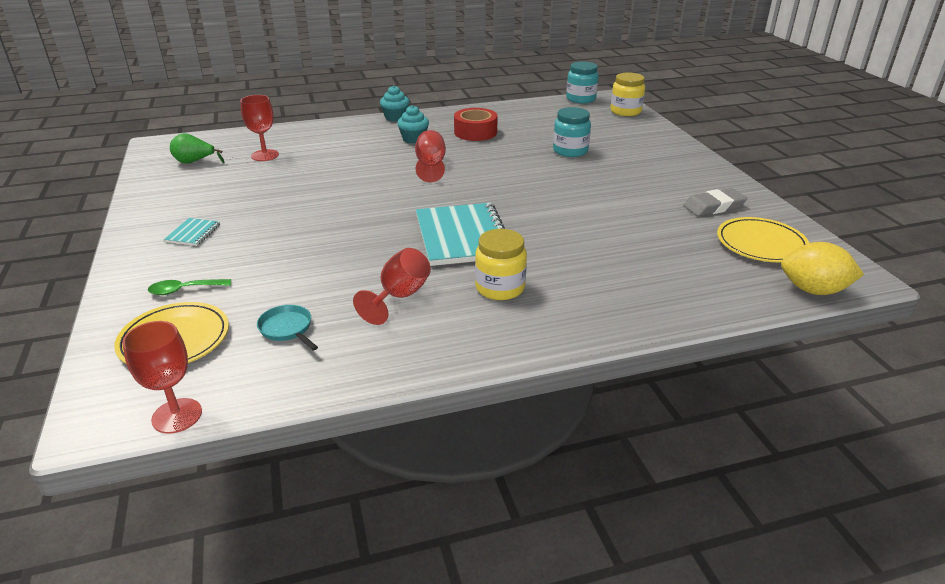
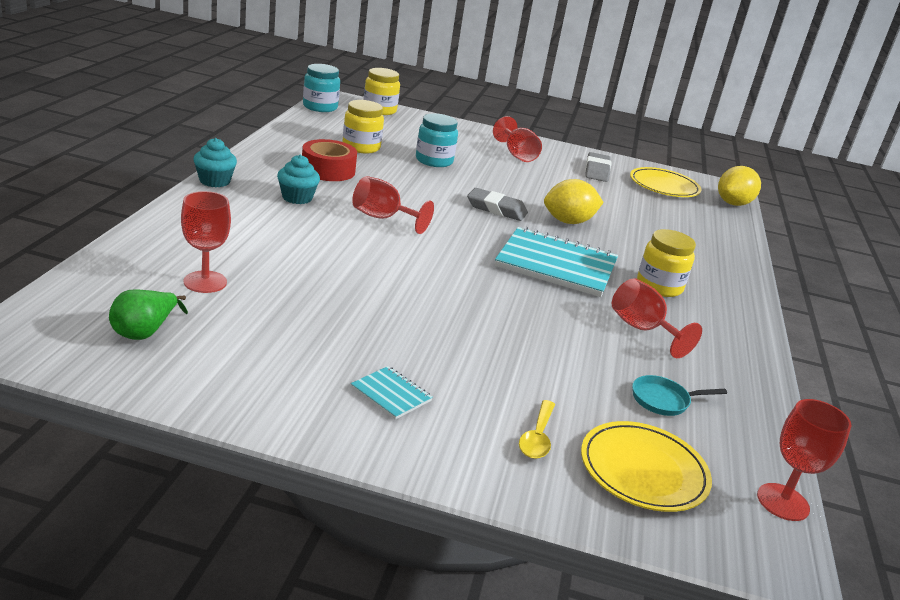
camera: 65 degrees left, 5 degrees down
green spoon [148,279,231,295] -> yellow spoon [519,400,555,459]
none -> yellow jar [342,100,384,153]
none -> grey eraser [467,188,528,221]
none -> red goblet [493,116,542,162]
none -> yellow lemon [544,179,604,224]

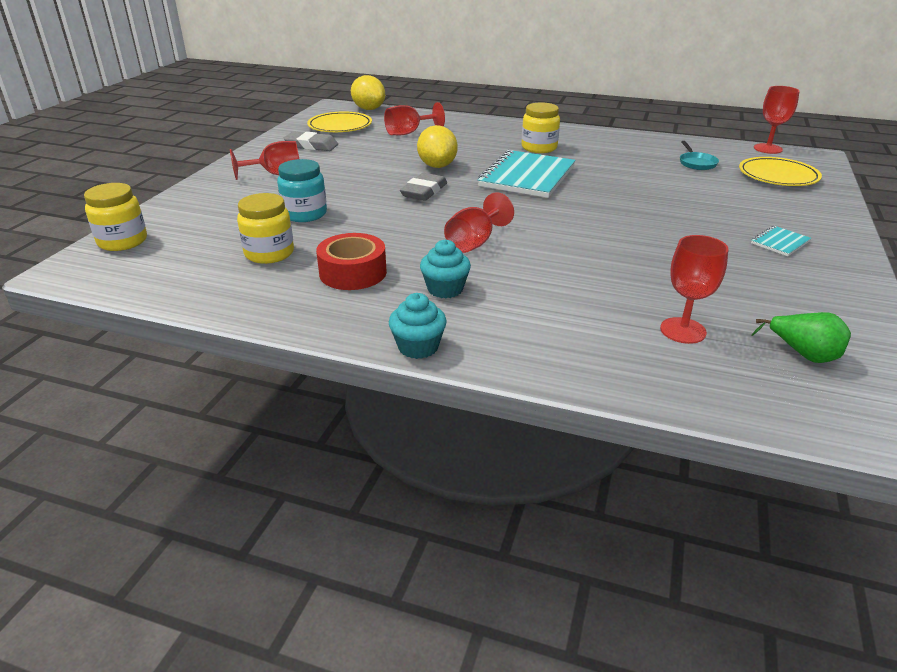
camera: 80 degrees left, 5 degrees up
turquoise jar [303,64,340,112] -> none
yellow spoon [519,400,555,459] -> none
red goblet [612,278,702,358] -> red goblet moved to [384,102,445,135]

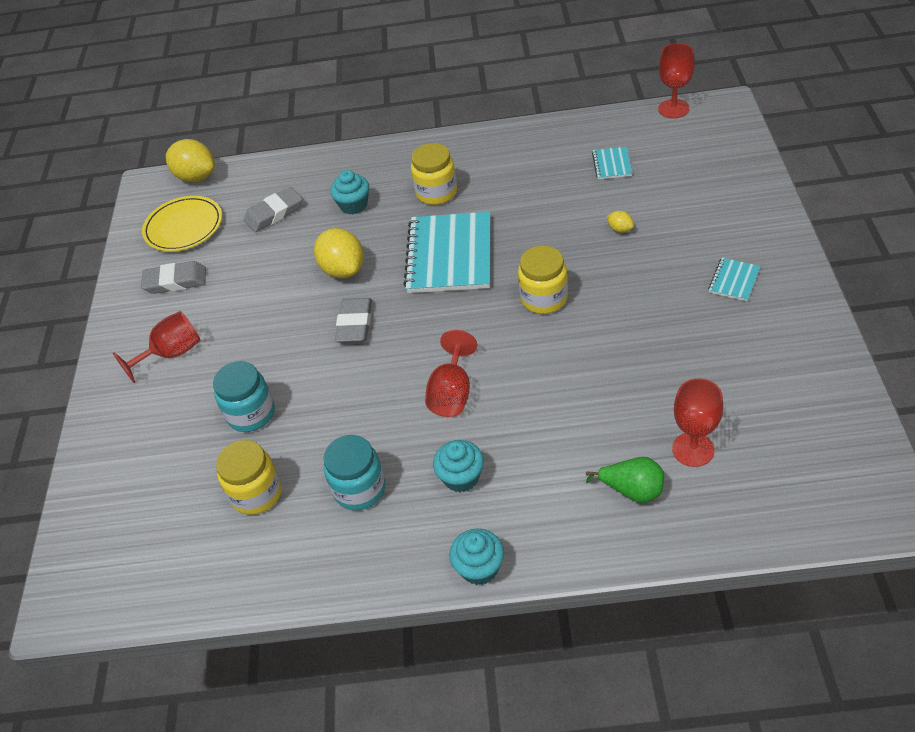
camera: 15 degrees left, 15 degrees up
yellow jar [84,183,147,251] -> yellow jar moved to [518,246,568,314]
red tape [316,233,387,290] -> turquoise jar [323,435,386,510]
red goblet [384,102,445,135] -> grey eraser [244,187,303,232]
turquoise pan [680,141,719,170] -> turquoise notebook [592,147,632,179]
yellow plate [739,157,822,186] -> none
green pear [751,312,851,363] -> green pear moved to [586,457,664,503]
none -> turquoise cupcake [330,170,369,215]
none -> yellow lemon [607,211,634,233]

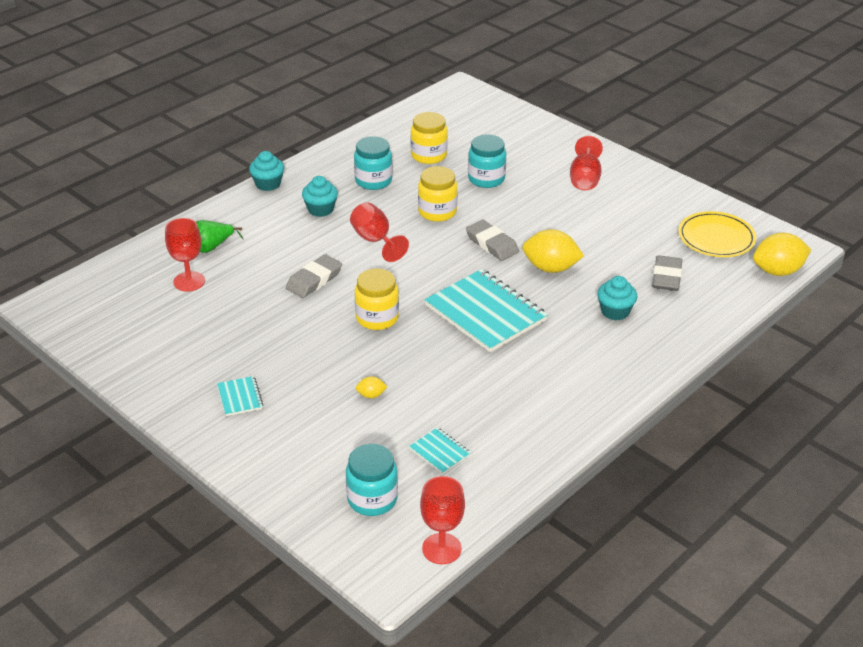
camera: 130 degrees right, 10 degrees down
grey eraser [141,261,206,294] -> grey eraser moved to [286,254,342,298]
yellow jar [411,143,457,205] -> yellow jar moved to [418,166,457,222]
none -> turquoise jar [346,444,398,516]

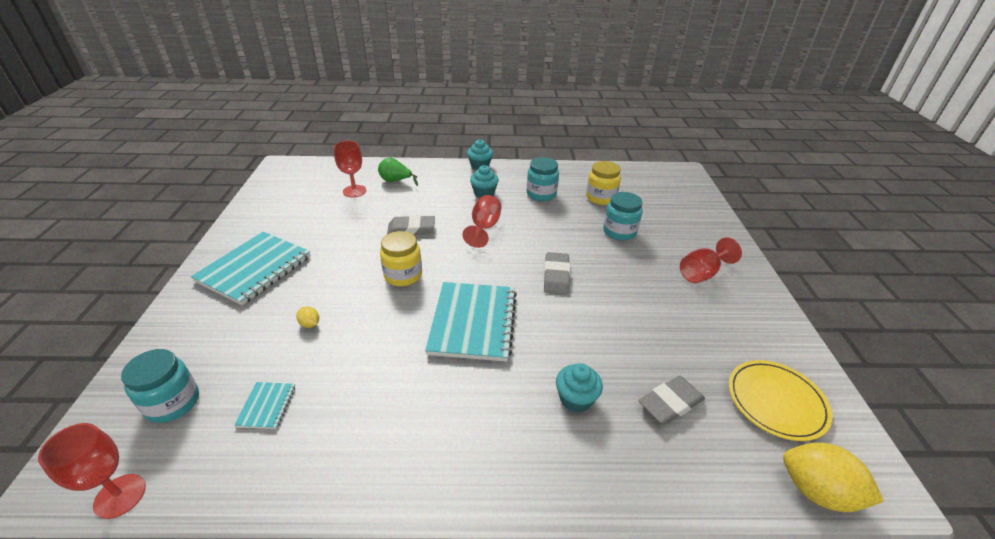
camera: 45 degrees right, 0 degrees up
turquoise notebook [217,376,263,416] -> turquoise notebook [191,232,311,305], size x2.26
yellow jar [418,166,457,222] -> none
yellow lemon [522,229,584,273] -> none

